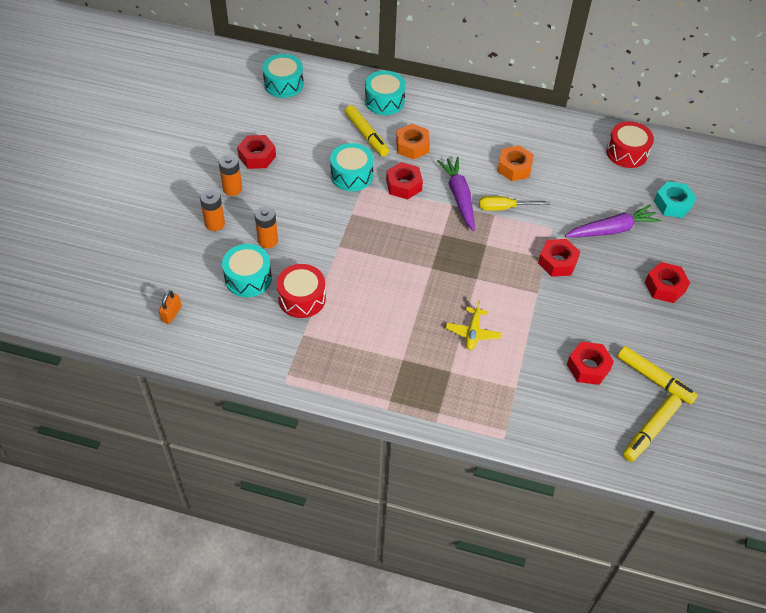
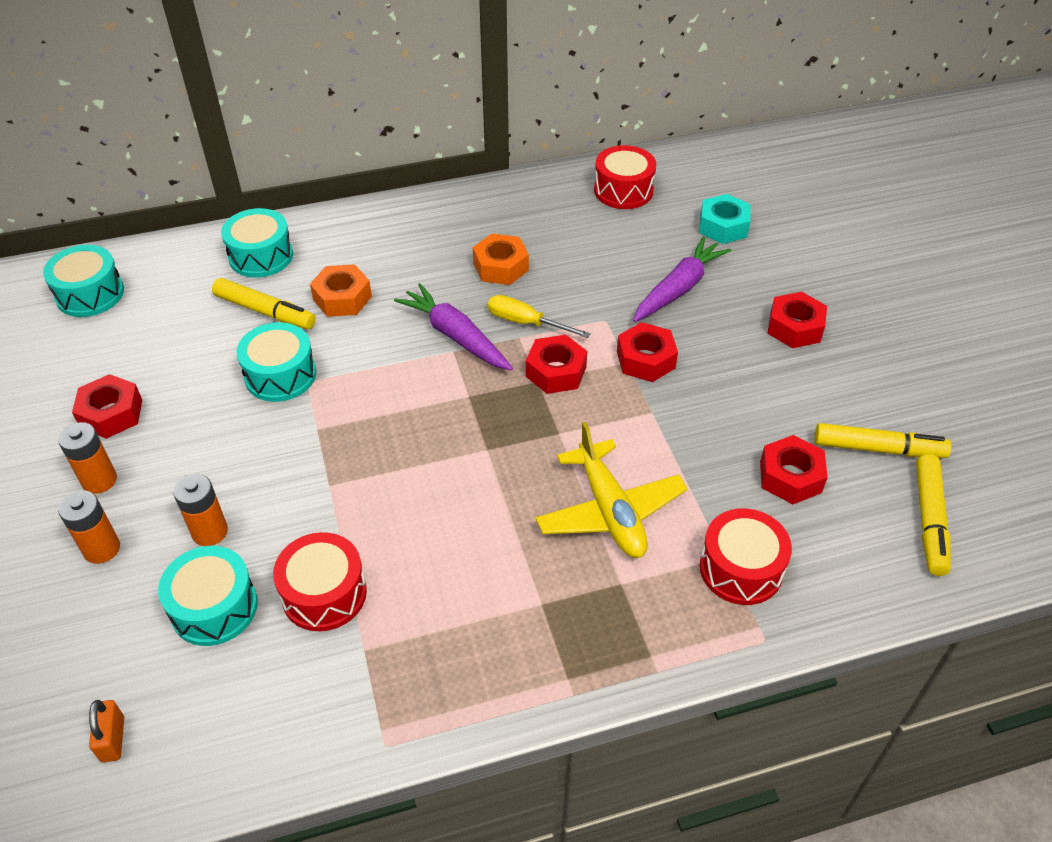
camera: 30 degrees left, 5 degrees down
red nut [386,162,423,200] -> red nut moved to [526,335,587,394]
yellow plane [446,300,501,350] -> yellow plane [536,422,688,558], size x1.72
yellow screwdriver [479,196,550,211] -> yellow screwdriver turned 60 degrees clockwise [488,295,591,338]
none -> red drum [700,508,792,605]

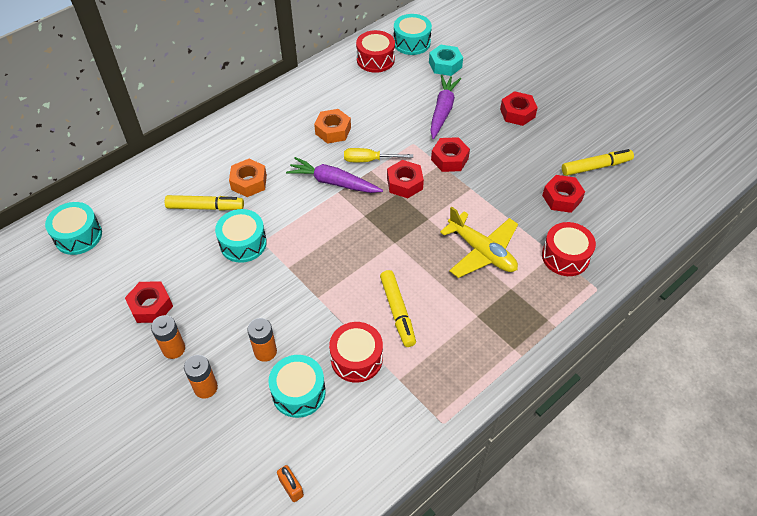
camera: 25 degrees left, 5 degrees up
turquoise drum [221,208,293,278] -> turquoise drum moved to [394,14,432,55]
yellow marker [916,454,951,576] -> yellow marker moved to [380,270,416,347]

